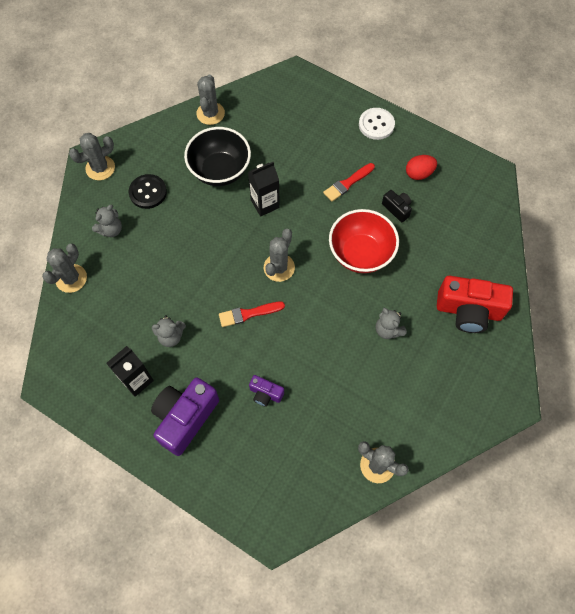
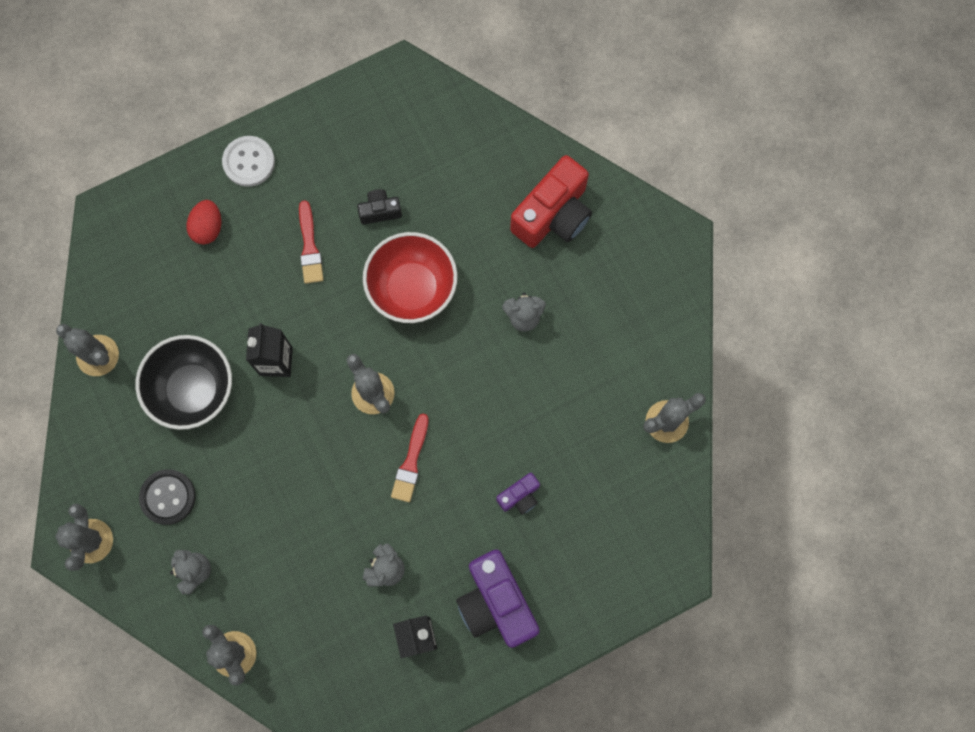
camera: 60 degrees left, 10 degrees up
red egg [406,155,437,180] -> red egg moved to [187,200,221,245]

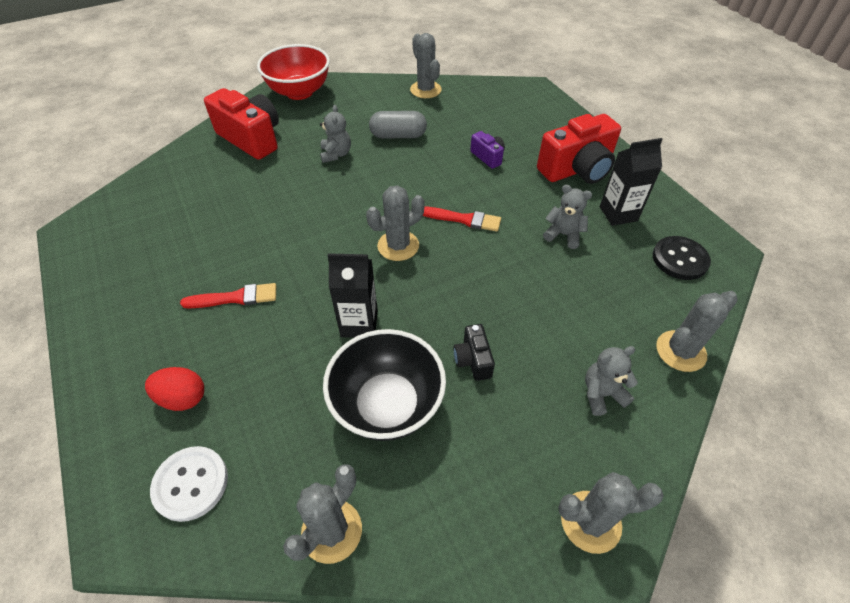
camera: 90 degrees left, 25 degrees down
black button [139,469,196,525] -> black button moved to [653,236,711,280]
white button [222,136,275,187] -> white button moved to [150,446,228,522]
black camera [357,189,402,225] -> black camera moved to [454,324,495,381]
red bowl [363,232,457,323] -> red bowl moved to [257,44,330,100]
purple camera [456,549,540,648] -> red camera [537,114,621,184]
none -> grey capsule [369,111,427,138]

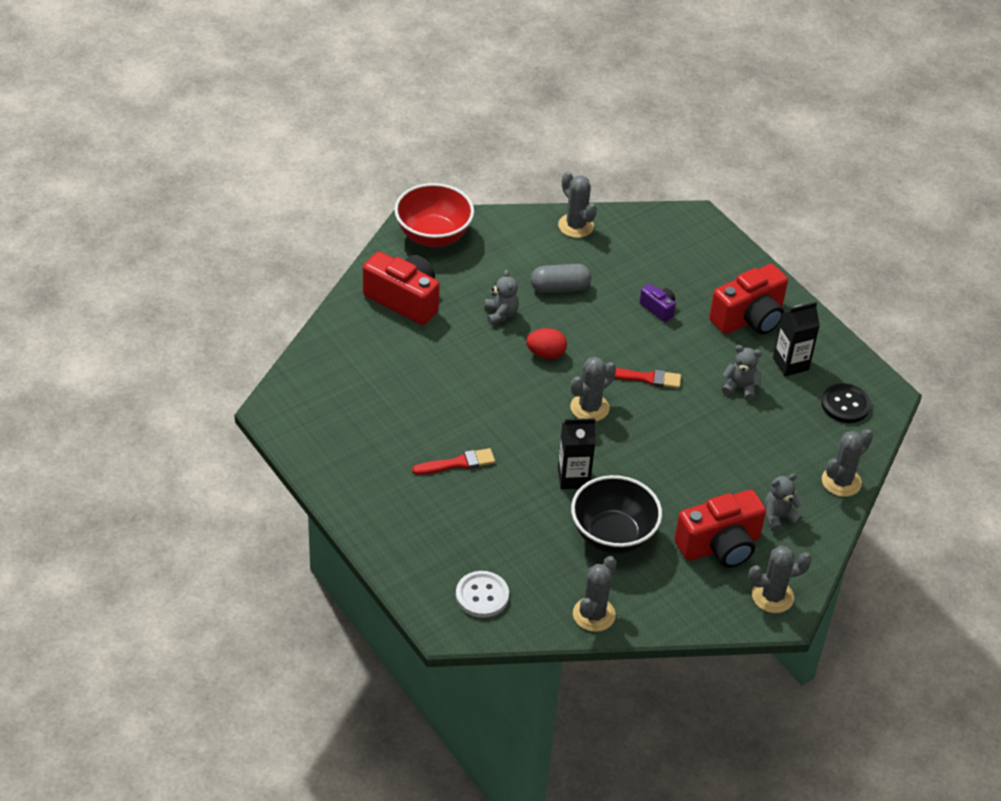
camera: 10 degrees left, 5 degrees down
red egg [145,367,204,411] -> red egg moved to [526,328,567,359]
black camera [454,324,495,381] -> none
none -> red camera [674,490,766,568]

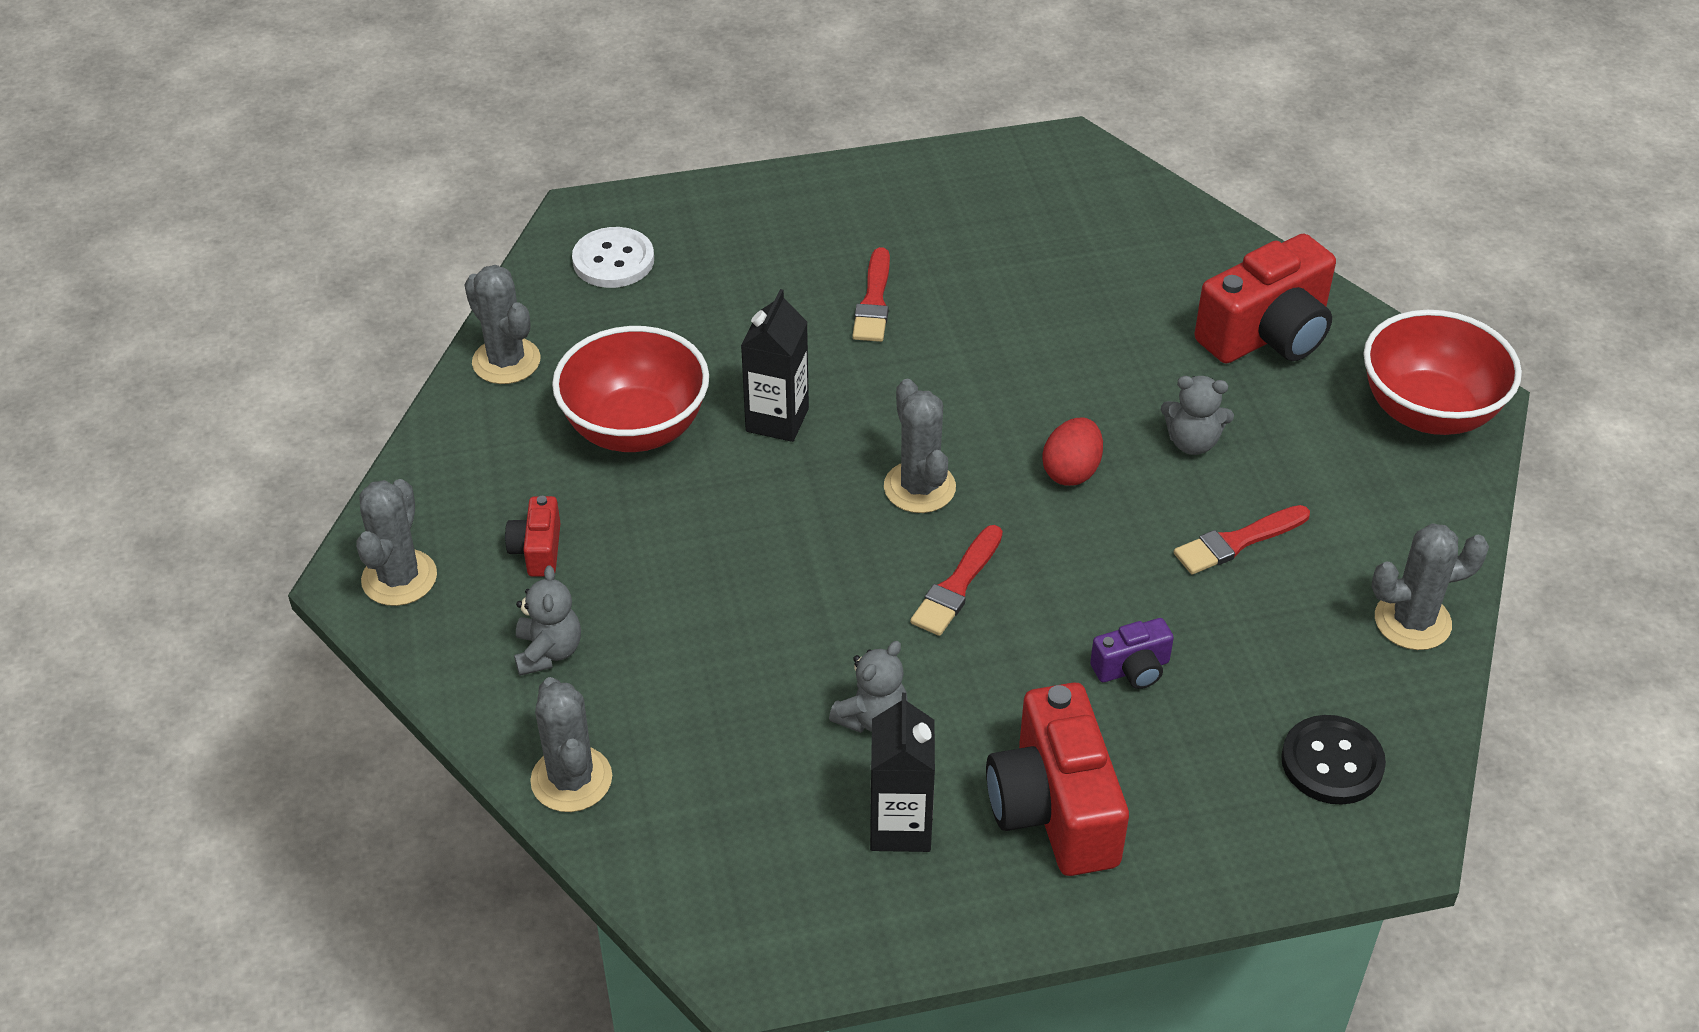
camera: 115 degrees right, 0 degrees up
grey capsule [531,264,591,293] -> red brush [1174,505,1310,574]
black bowl [571,475,662,554] -> red bowl [552,326,709,452]
red camera [674,490,766,568] -> red camera [505,496,561,577], size x0.49
black button [821,383,871,423] -> black button moved to [1281,715,1386,805]

